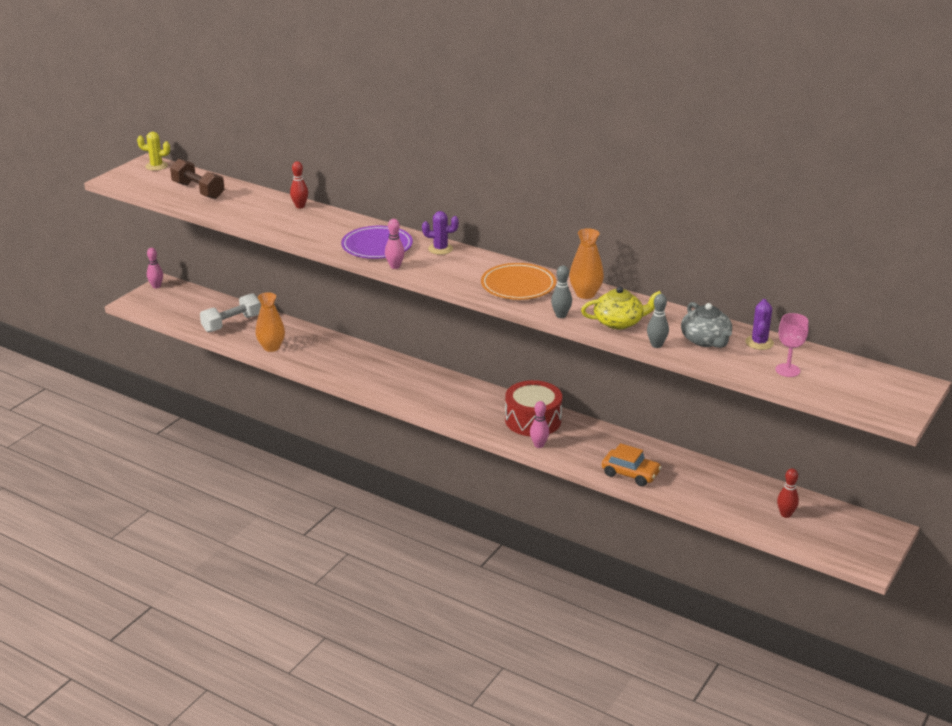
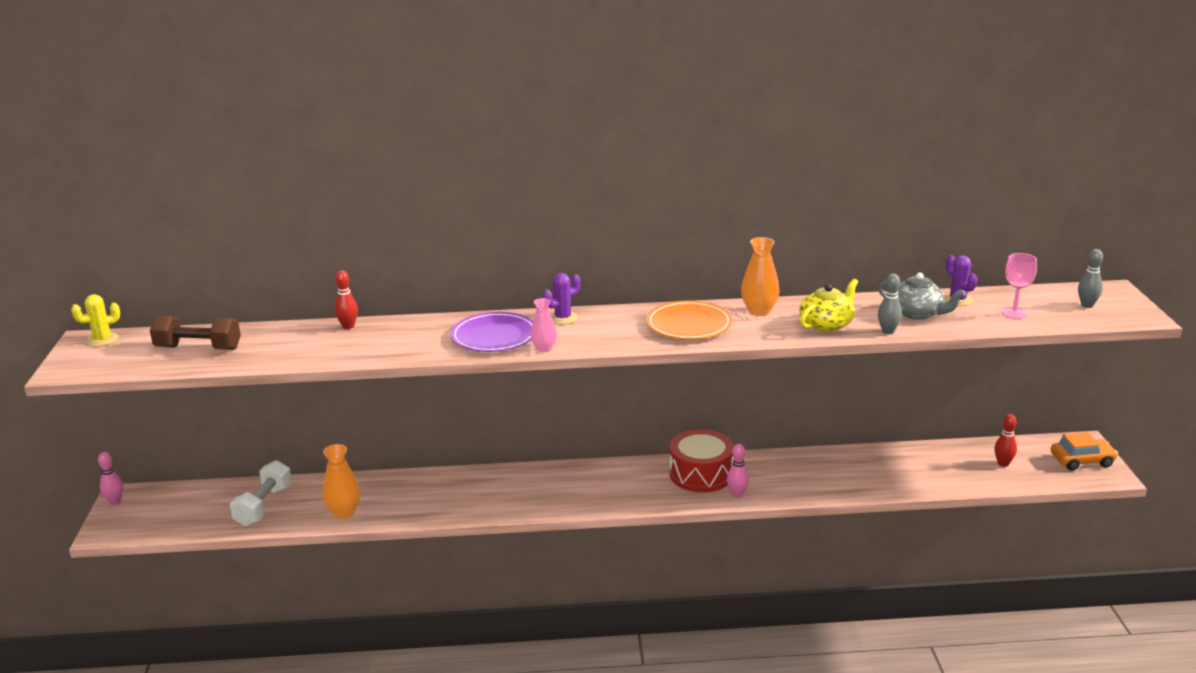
camera: 35 degrees left, 5 degrees down
pink bowling pin [385,219,405,269] -> pink vase [530,298,557,352]
grey bowling pin [551,265,572,318] -> grey bowling pin moved to [1078,249,1103,308]
orange car [602,443,662,486] -> orange car moved to [1051,432,1118,471]

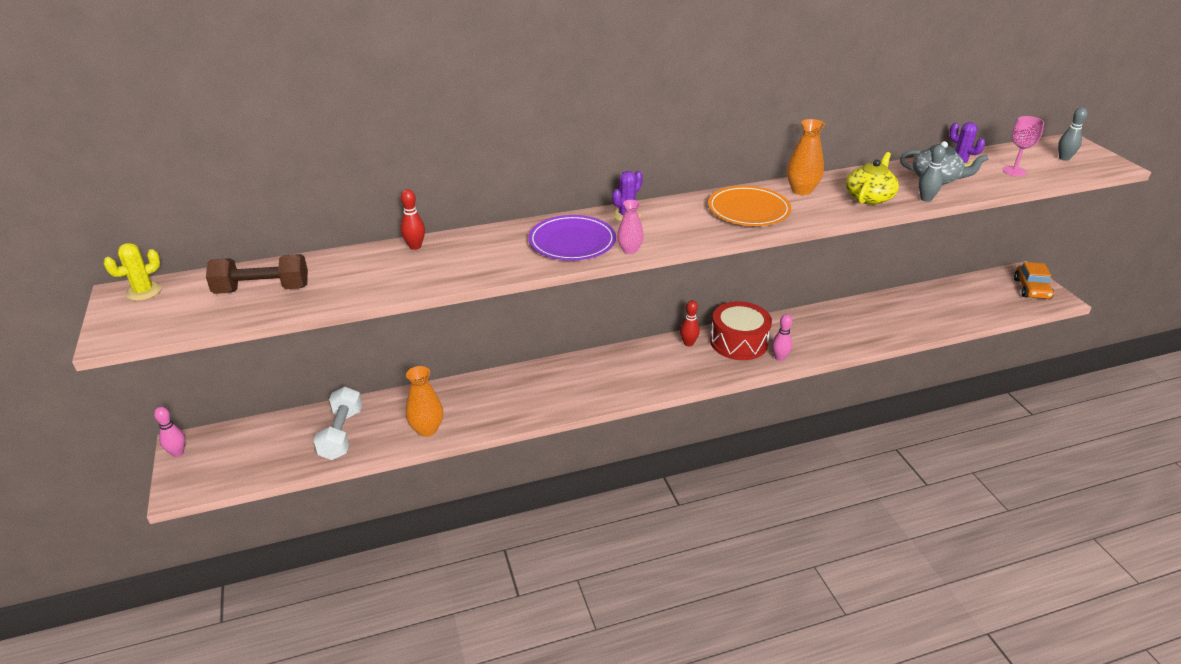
camera: 15 degrees left, 10 degrees up
red bowling pin [994,414,1017,467] -> red bowling pin moved to [680,300,700,346]
orange car [1051,432,1118,471] -> orange car turned 120 degrees clockwise [1014,262,1054,299]

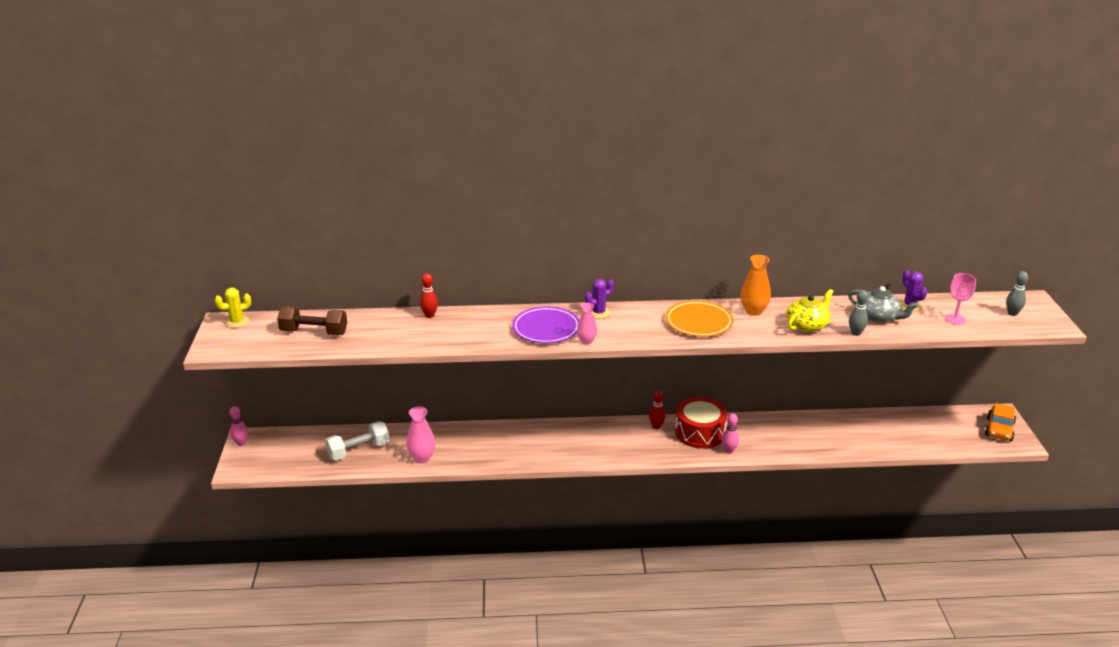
camera: 15 degrees right, 5 degrees down
white dumbbell [313,386,362,460] -> white dumbbell turned 45 degrees clockwise [325,421,390,460]
orange vase [406,366,443,437] -> pink vase [406,406,436,463]

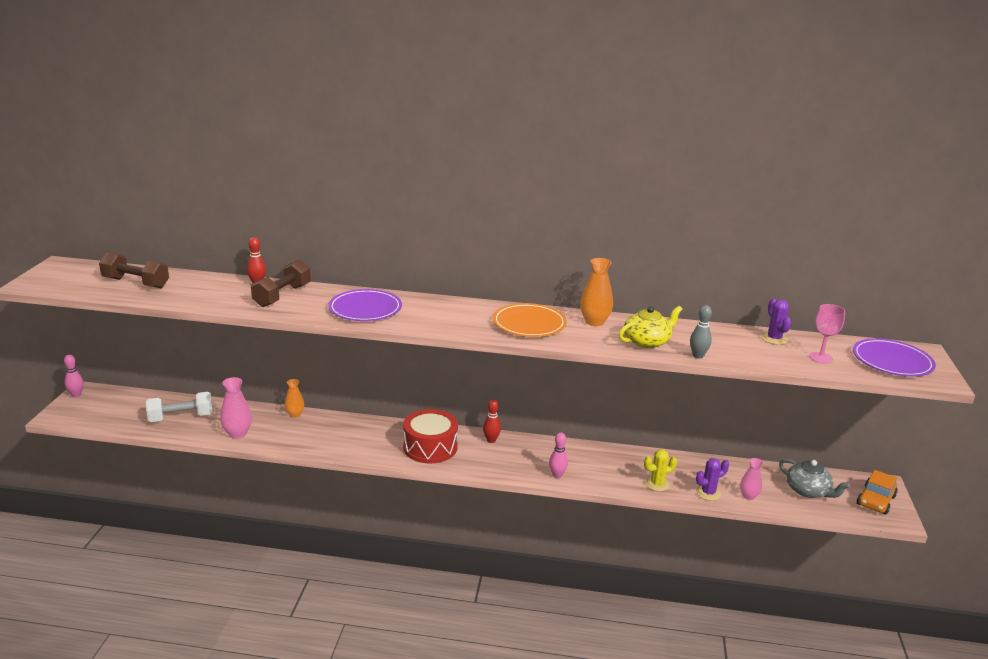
camera: 10 degrees right, 5 degrees down
yellow cactus [214,288,251,328] -> yellow cactus moved to [644,449,677,491]
pink vase [577,303,597,344] -> pink vase moved to [740,458,763,500]
purple cactus [585,279,614,319] -> purple cactus moved to [696,458,729,501]
red drum [675,397,727,448] -> red drum moved to [403,409,458,464]
grey teapot [848,286,919,323] -> grey teapot moved to [779,459,850,498]
grey bowling pin [1006,271,1028,316] -> purple plate [853,338,936,377]
none -> brown dumbbell [251,260,311,307]
none -> orange vase [285,379,304,418]

